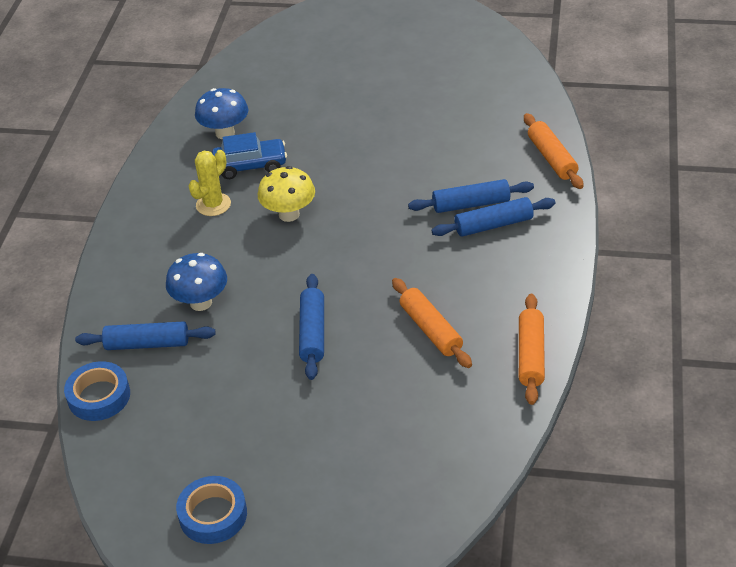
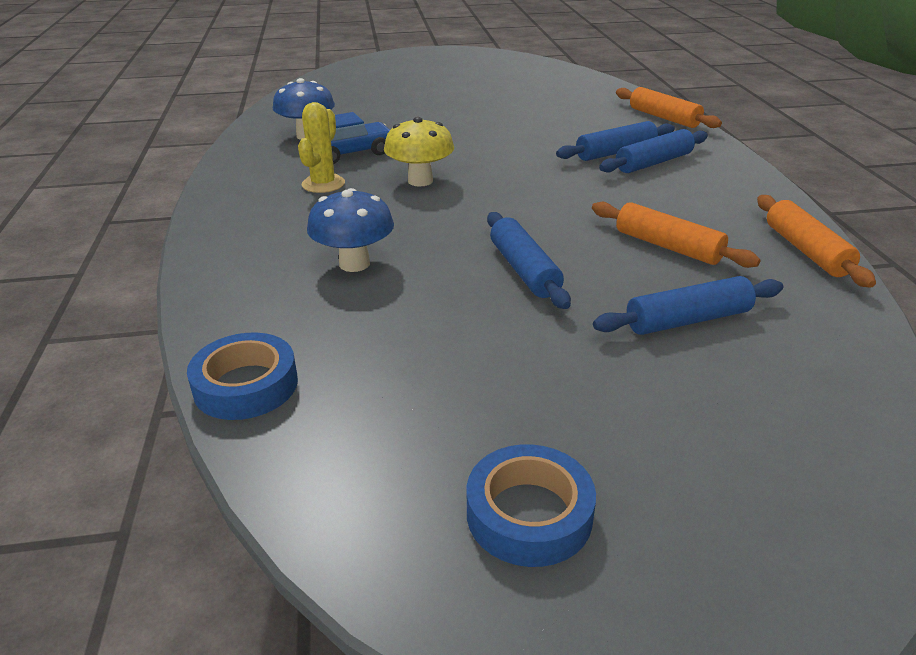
camera: 20 degrees left, 10 degrees down
blue rolling pin [75,321,215,350] -> blue rolling pin moved to [593,276,783,335]

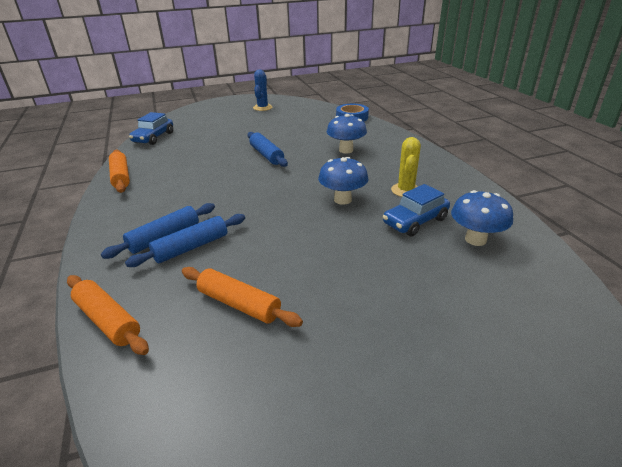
camera: 170 degrees right, 0 degrees up
yellow mushroom [384,117,454,187] -> blue mushroom [318,157,368,205]
blue tape [467,444,596,567] -> blue cactus [253,70,272,111]
orange rolling pin [592,202,761,268] -> orange rolling pin moved to [182,267,303,327]
blue rolling pin [593,276,783,335] -> none
none -> blue car [129,112,173,145]

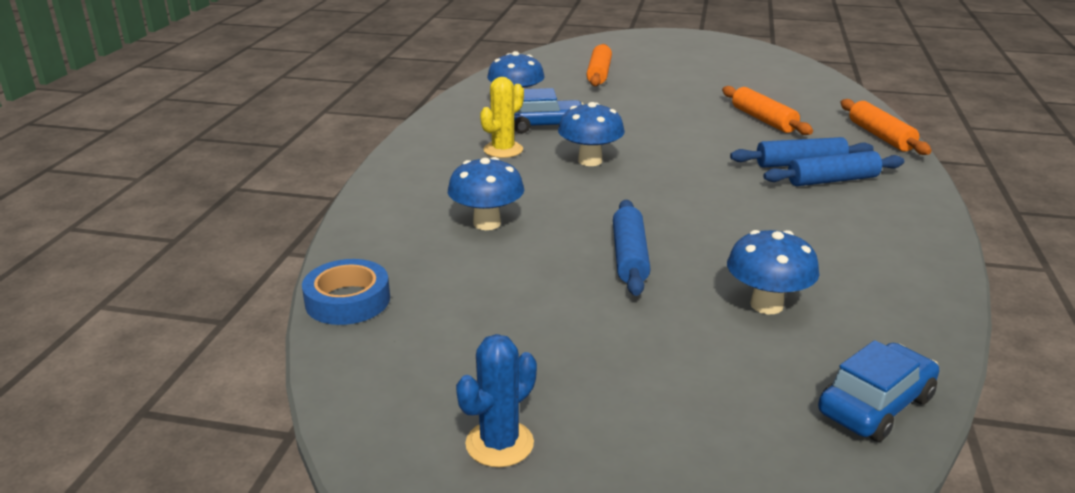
camera: 150 degrees left, 5 degrees down
orange rolling pin [109,150,130,193] -> orange rolling pin moved to [587,44,612,86]
none -> blue mushroom [727,230,820,314]

